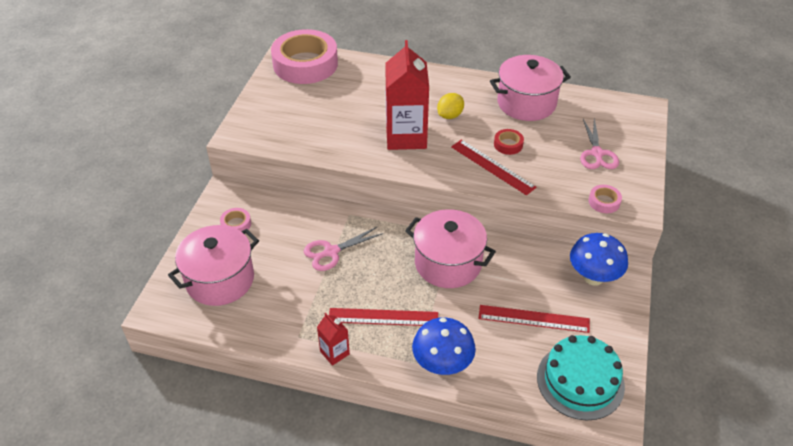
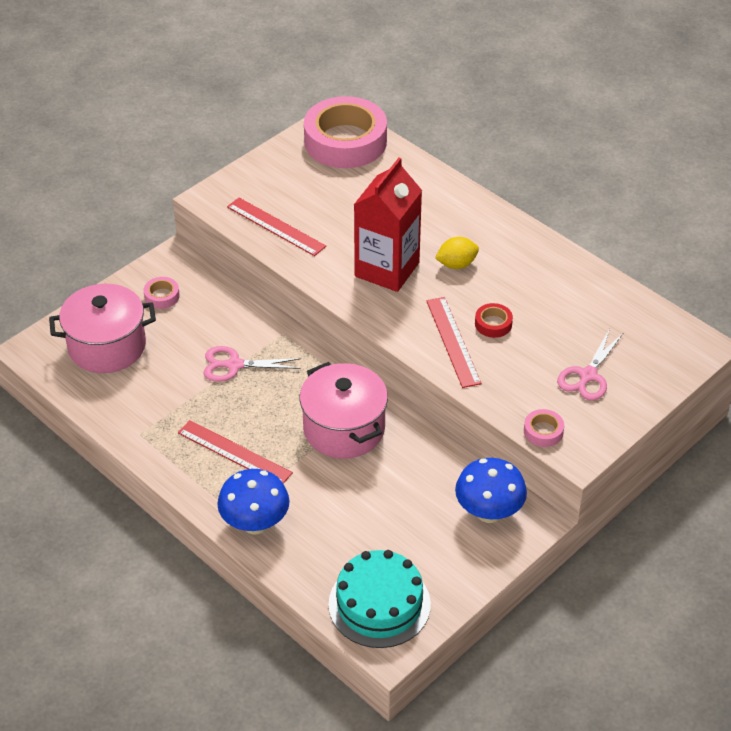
camera: 30 degrees right, 0 degrees up
red carton [317,313,350,366] -> none
red ruler [479,305,590,333] -> red ruler moved to [227,198,326,256]
pink pot [490,55,571,121] -> none

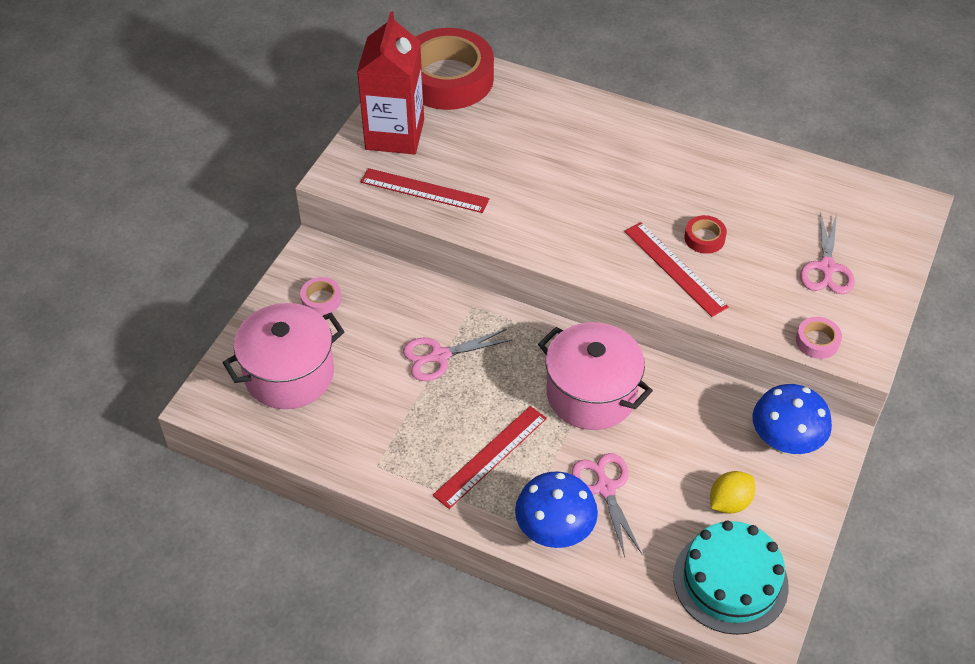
camera: 20 degrees left, 5 degrees up
red ruler [178,420,293,484] -> red ruler turned 60 degrees counterclockwise [433,406,547,509]
pink tape [304,96,387,168] -> red tape [416,28,494,110]
red carton [354,158,422,292] -> red carton moved to [357,11,424,154]
yellow lemon [435,237,479,269] -> yellow lemon moved to [710,471,755,514]
none -> pink scissors [572,453,642,557]

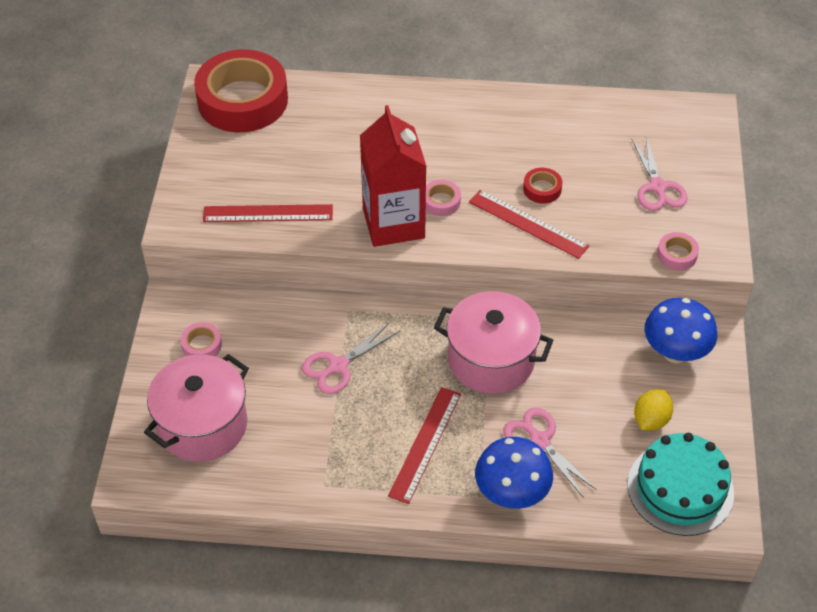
camera: 20 degrees left, 0 degrees up
red carton [357,11,424,154] -> red carton moved to [360,105,426,247]
none -> pink tape [426,180,461,216]

